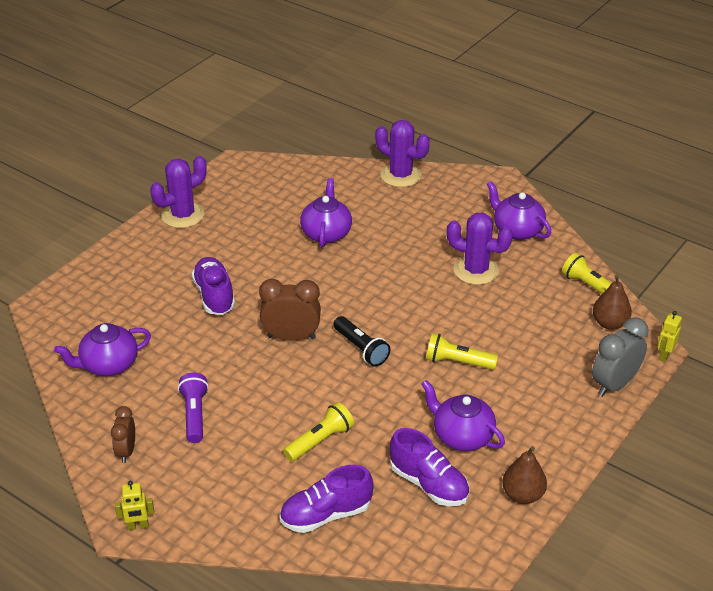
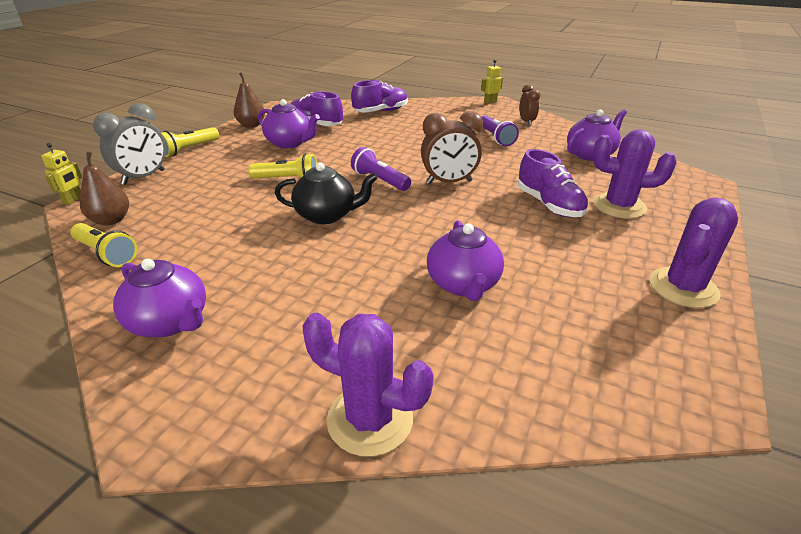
camera: 170 degrees right, 5 degrees down
yellow flashlight [283,402,354,461] -> yellow flashlight moved to [161,127,219,157]
black flashlight [333,316,390,367] -> purple flashlight [351,147,411,191]
purple cactus [447,213,513,285] -> purple cactus moved to [593,129,677,219]
none -> black teapot [275,162,378,224]

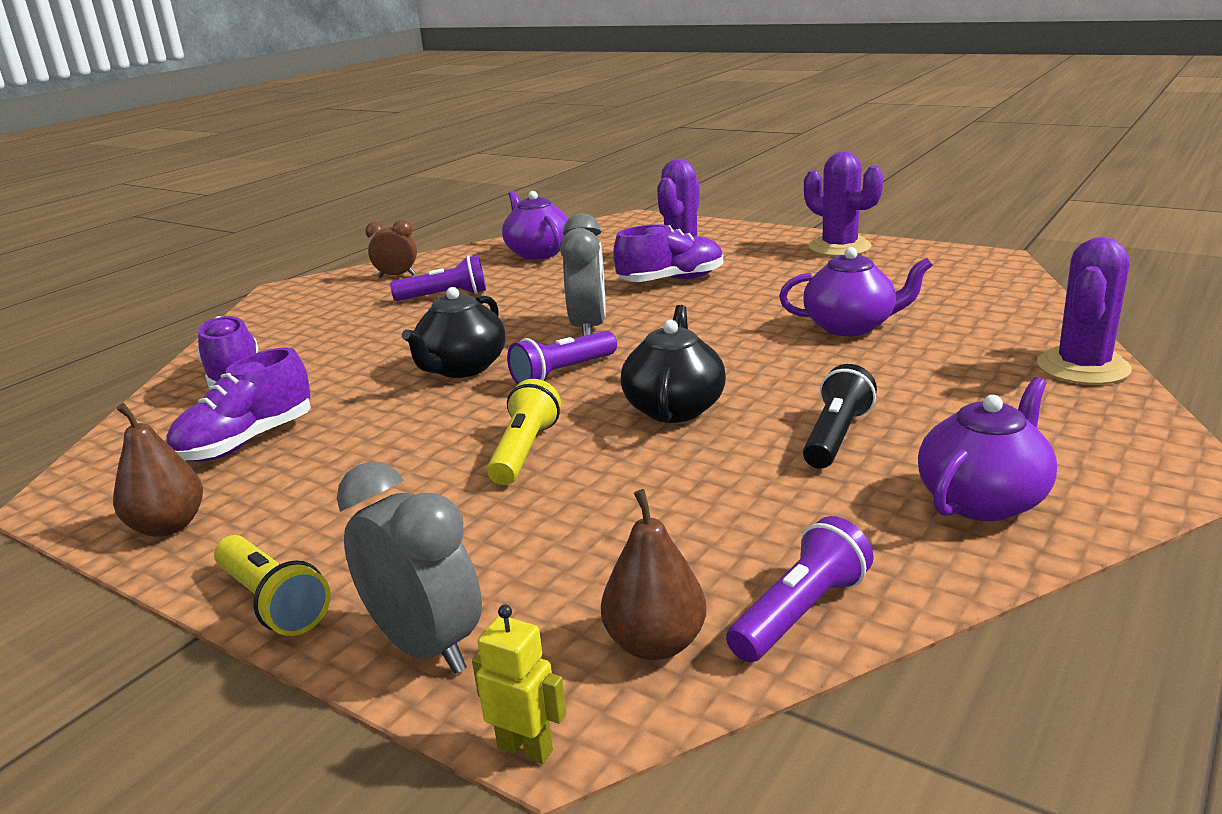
camera: 80 degrees left, 10 degrees down
yellow flashlight [70,223,137,267] -> purple flashlight [726,516,873,662]
purple teapot [258,99,320,148] -> none
brown clock [421,111,483,184] -> grey clock [560,213,606,336]
yellow robot [481,60,503,104] -> none
none -> black teapot [402,287,505,378]
none -> black flashlight [803,364,877,469]

